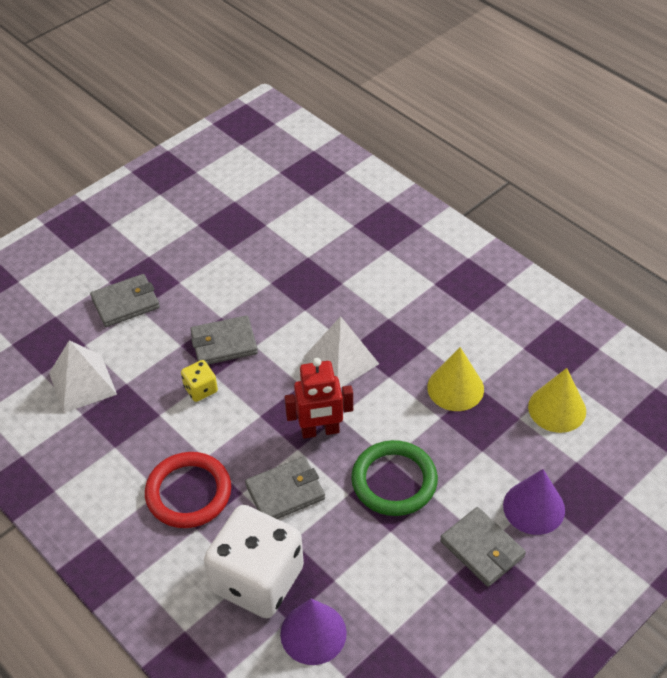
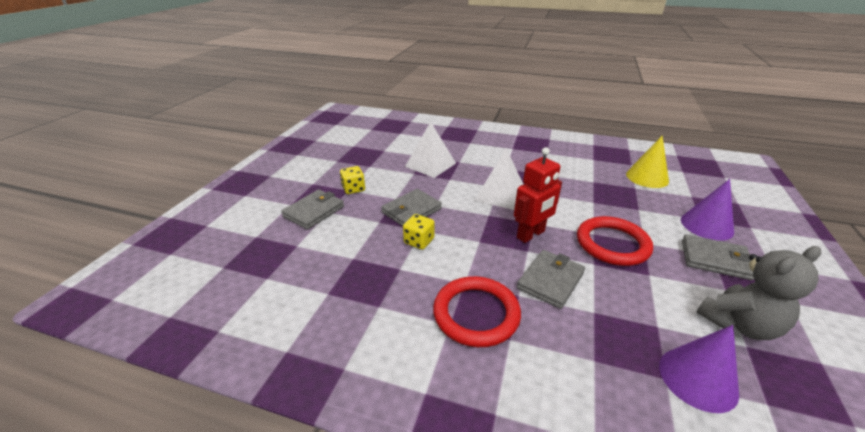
camera: 30 degrees left, 15 degrees down
white pyramid [49,340,117,413] -> white pyramid moved to [405,122,456,178]
white dice [204,505,304,618] -> none
green ring [351,440,438,516] -> red ring [577,216,653,266]
yellow cone [427,347,484,411] -> none
none -> yellow dice [340,166,365,194]
none -> grey teddy bear [696,246,821,340]

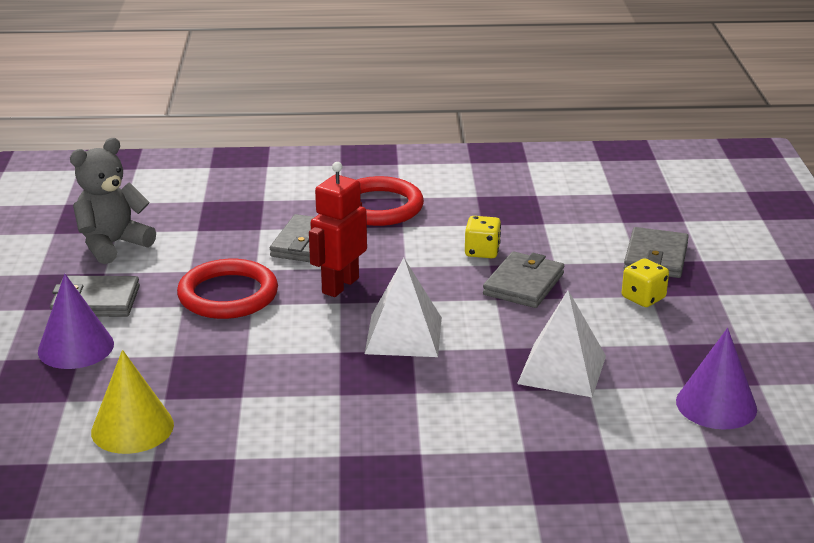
camera: 160 degrees right, 5 degrees down
purple cone [659,325,739,413] -> purple cone moved to [676,328,757,430]

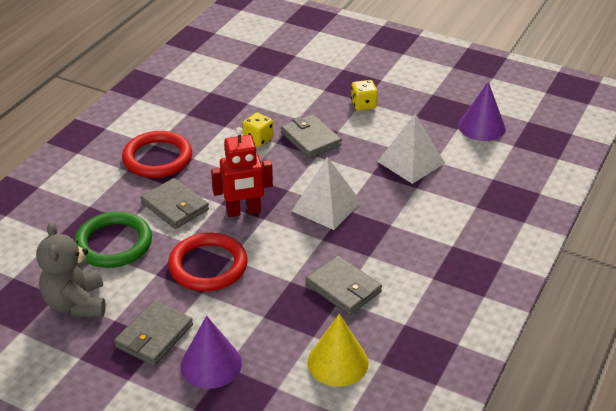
camera: 60 degrees left, 10 degrees up
red robot [309,162,367,297] -> red robot turned 75 degrees counterclockwise [211,127,273,217]
grey wallet [624,227,689,278] -> grey wallet moved to [306,255,382,315]
none -> green ring [75,212,152,268]

